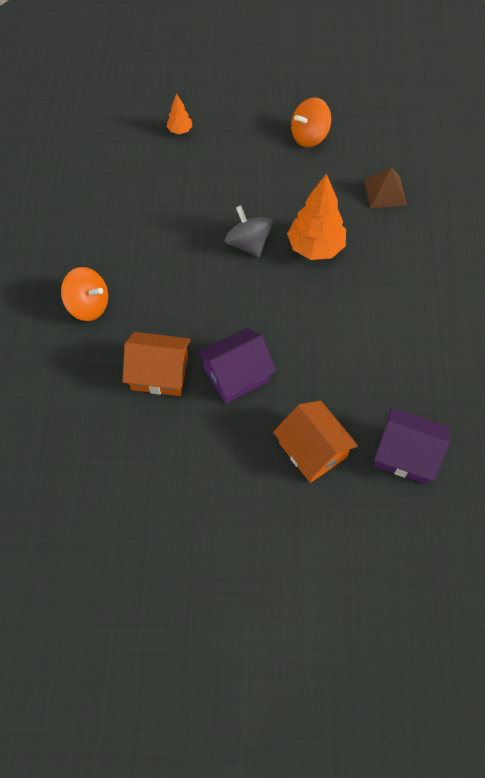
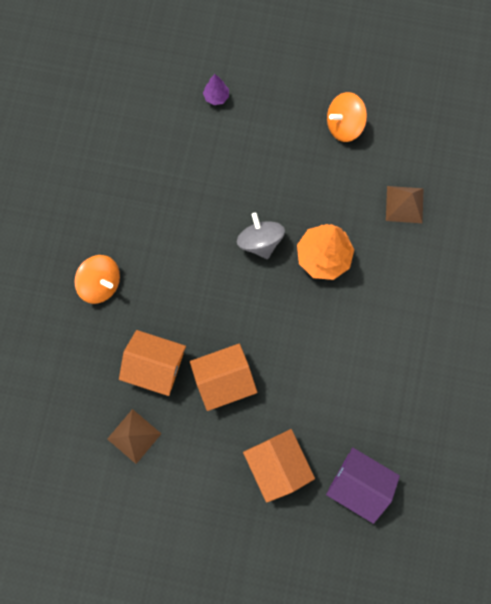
camera: 10 degrees right, 15 degrees up
orange tree [167,93,193,134] -> purple tree [203,74,229,105]
purple house [197,328,276,403] -> orange house [190,343,257,411]
none -> brown pyramid [107,409,161,464]

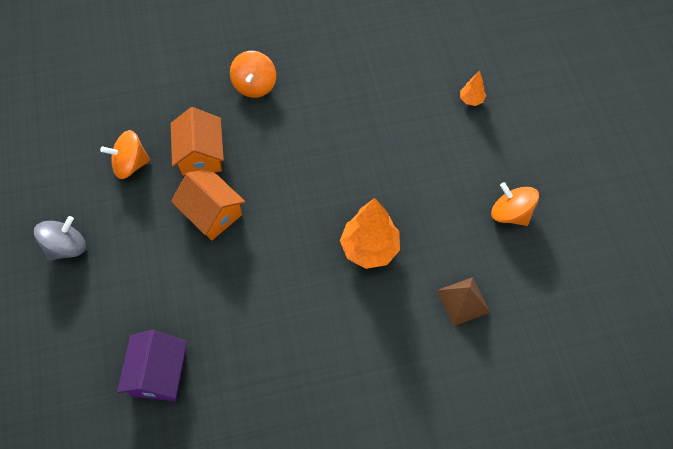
camera: 65 degrees right, 15 degrees down
brown pyramid [107,409,161,464] -> orange spinning top [100,130,150,179]
purple tree [203,74,229,105] -> orange tree [460,71,486,106]
grey spinning top [237,213,285,259] -> grey spinning top moved to [34,216,86,261]
orange house [243,429,315,503] -> none

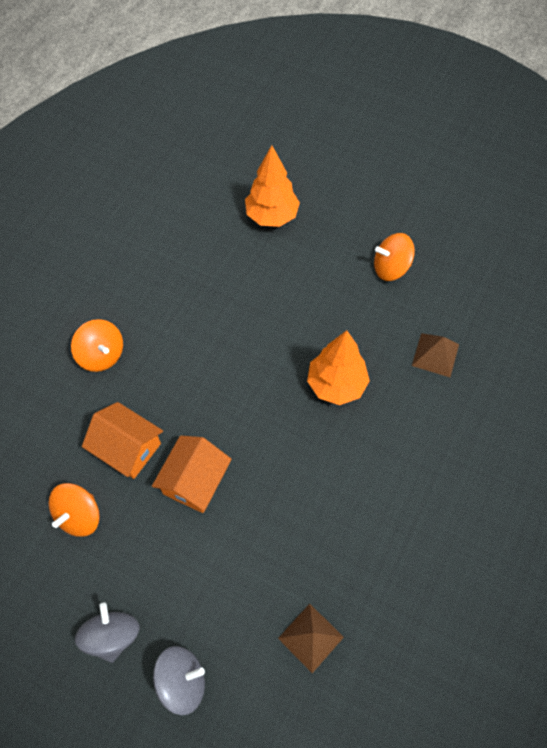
camera: 50 degrees left, 0 degrees up
purple house [117,330,187,401] -> brown pyramid [278,604,344,673]
orange house [171,169,245,241] -> orange house turned 60 degrees counterclockwise [152,436,232,513]
orange tree [460,71,486,106] -> orange tree [245,145,300,227], size x2.07
none -> grey spinning top [153,646,205,715]

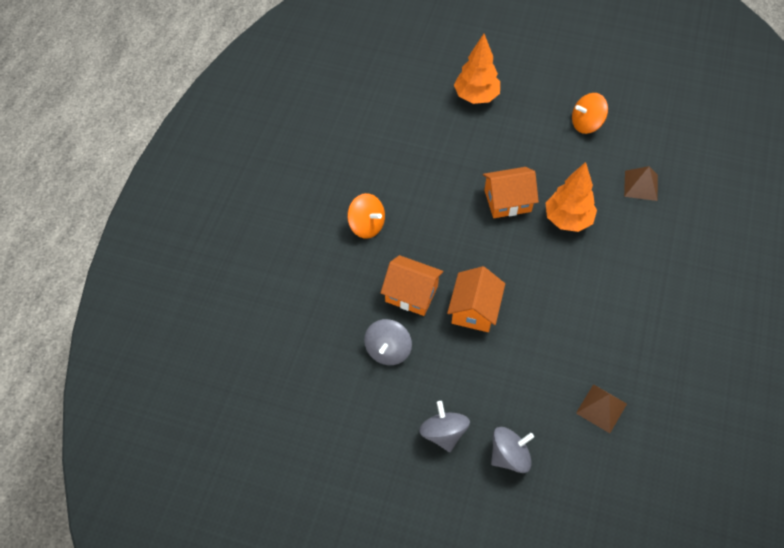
camera: 10 degrees left, 5 degrees down
orange spinning top [49,483,100,537] -> grey spinning top [364,319,412,365]
none -> orange house [483,167,539,218]

